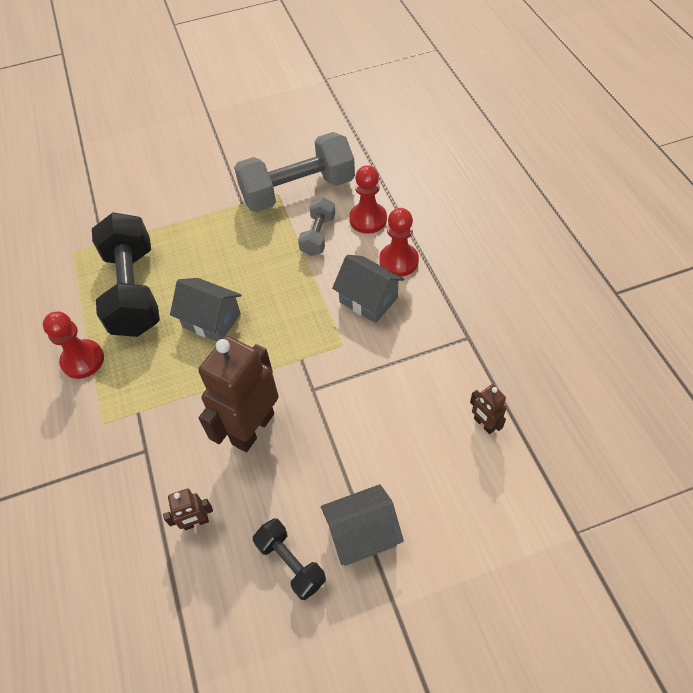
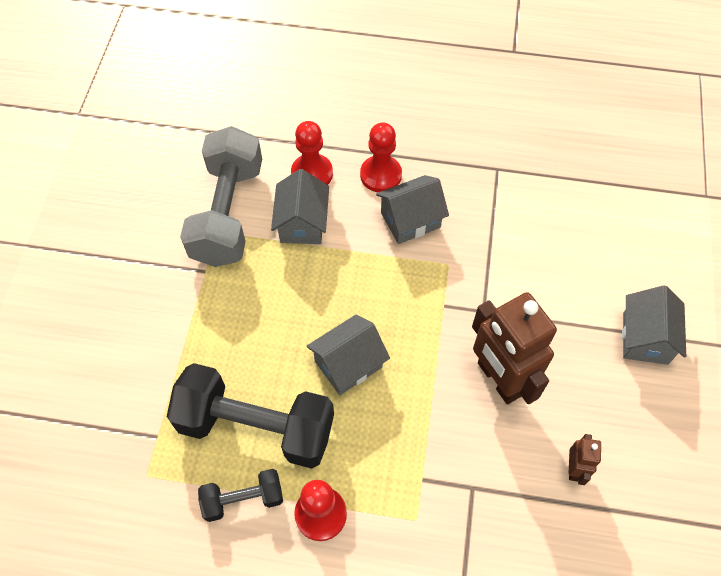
camera: 65 degrees left, 5 degrees up
black dumbbell [253,518,326,600] -> black dumbbell moved to [198,469,283,522]
grey dumbbell [298,197,335,256] -> grey house [271,169,329,244]
brown robot [470,384,506,434] -> none

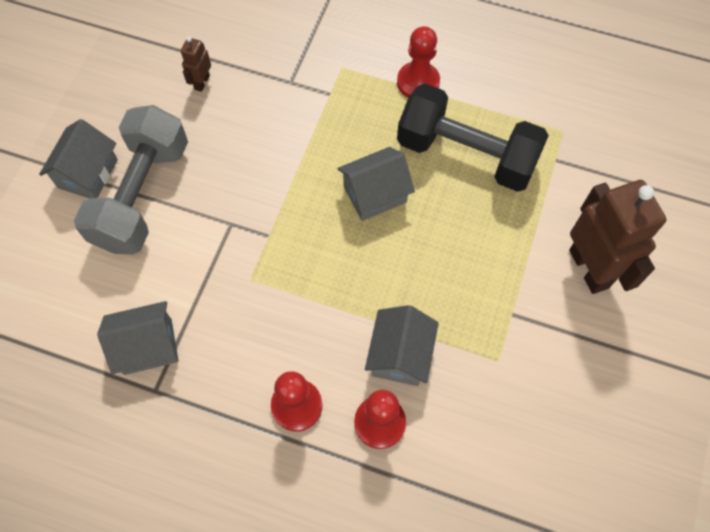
camera: 170 degrees left, 5 degrees up
grey dumbbell [180,126,262,267] -> grey dumbbell moved to [74,105,188,254]
black dumbbell [198,469,283,522] -> none
grey house [376,175,449,244] -> grey house moved to [97,301,179,375]
brown robot [472,292,557,404] -> brown robot moved to [569,180,666,294]

